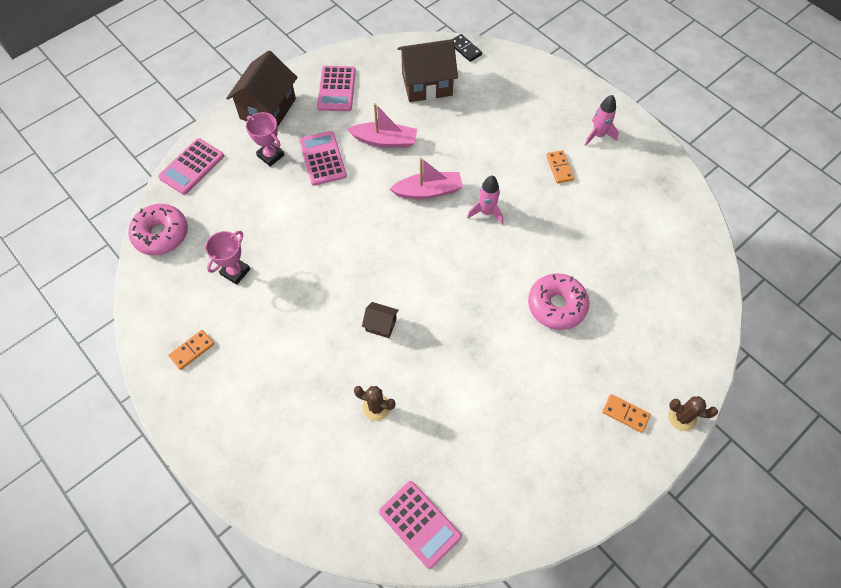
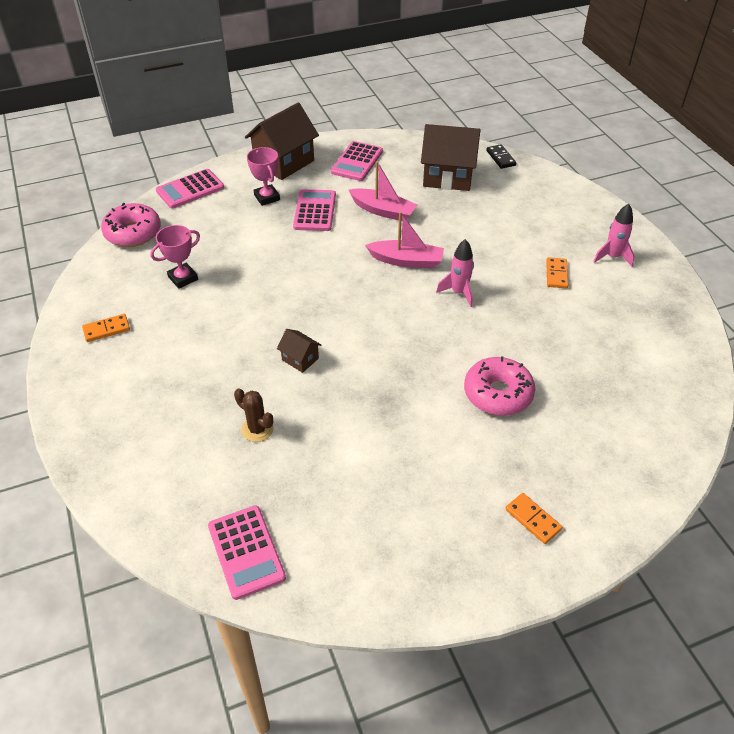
camera: 20 degrees right, 15 degrees down
brown cactus [668,396,718,431] -> none

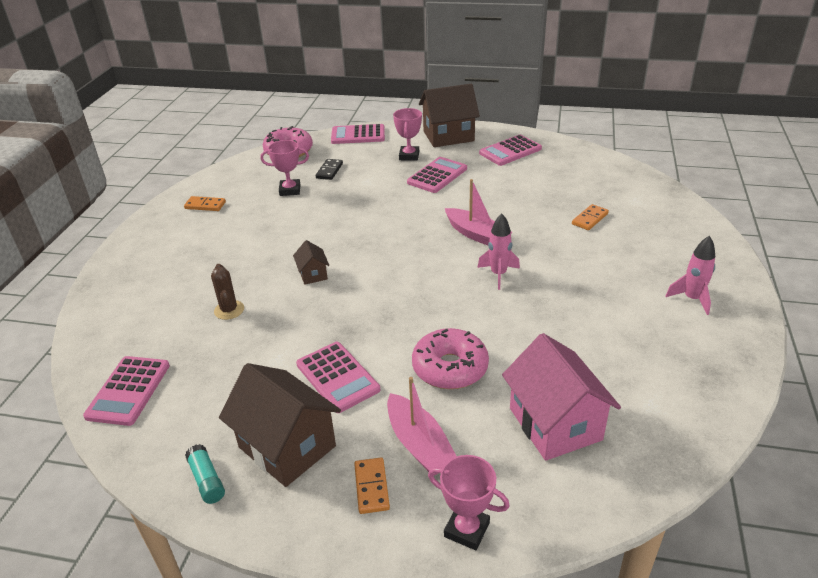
camera: 35 degrees right, 10 degrees down
pink boat [349,161,417,220] -> pink boat moved to [387,377,457,476]
brown house [421,124,480,191] -> brown house moved to [219,363,341,487]
black domino [486,144,516,169] -> black domino moved to [316,159,343,180]
orange domino [546,257,568,288] -> orange domino moved to [572,204,609,230]
none -> turquoise glue stick [185,444,225,504]
none -> pink calculator [296,342,380,413]
none -> pink trophy [428,455,510,550]
none -> pink house [502,333,621,461]

